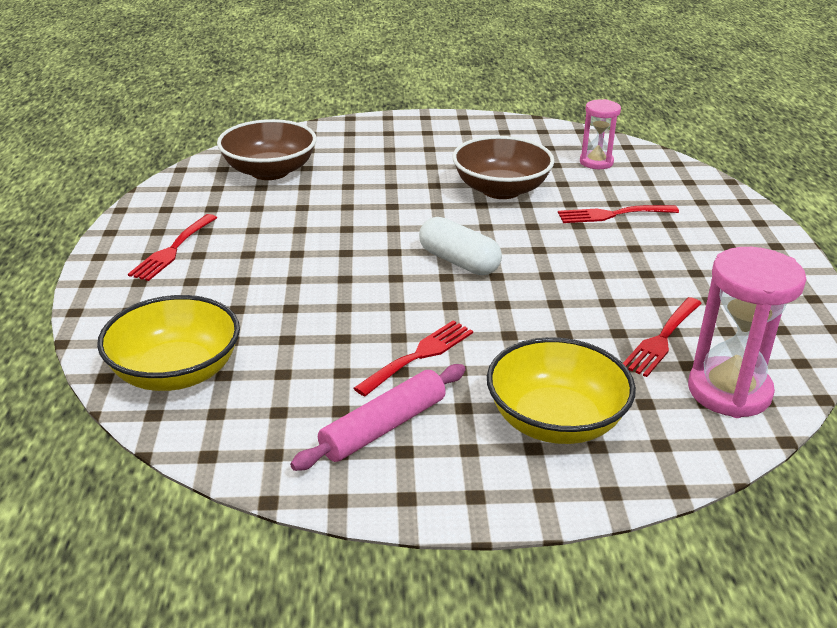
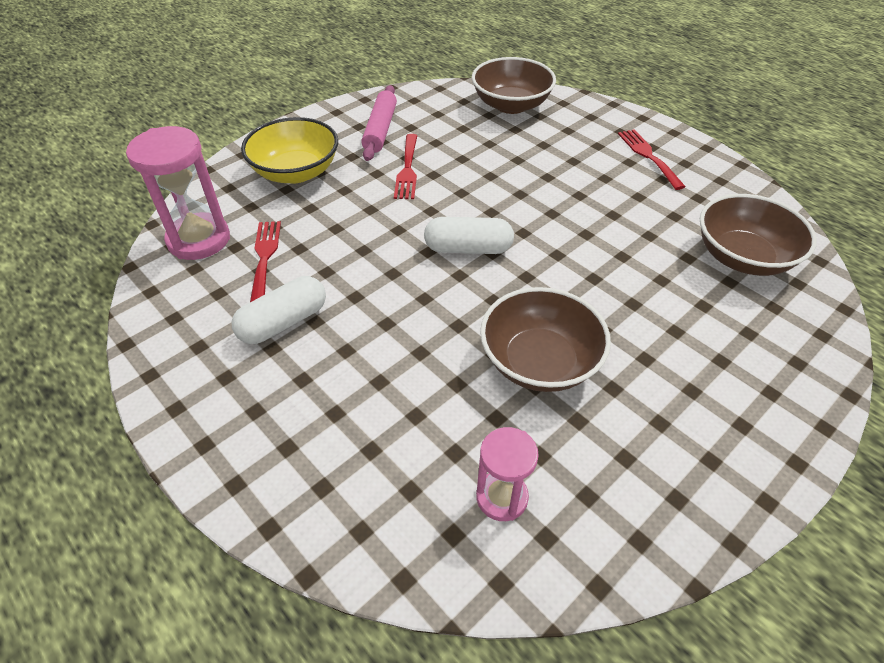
camera: 140 degrees right, 15 degrees up
yellow bowl [97,295,240,391] -> brown bowl [472,57,556,114]
red fork [558,205,679,223] -> none
none -> white capsule [232,276,326,344]

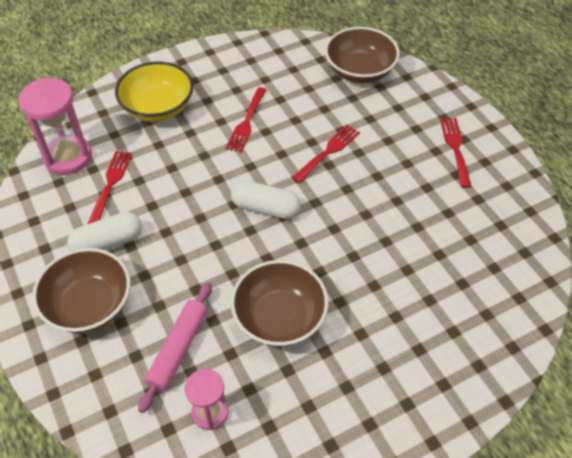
camera: 15 degrees right, 5 degrees up
pink rolling pin [361,85,397,161] -> pink rolling pin moved to [138,283,212,413]
brown bowl [700,194,817,276] -> brown bowl moved to [32,248,130,333]
none -> red fork [292,125,360,183]

